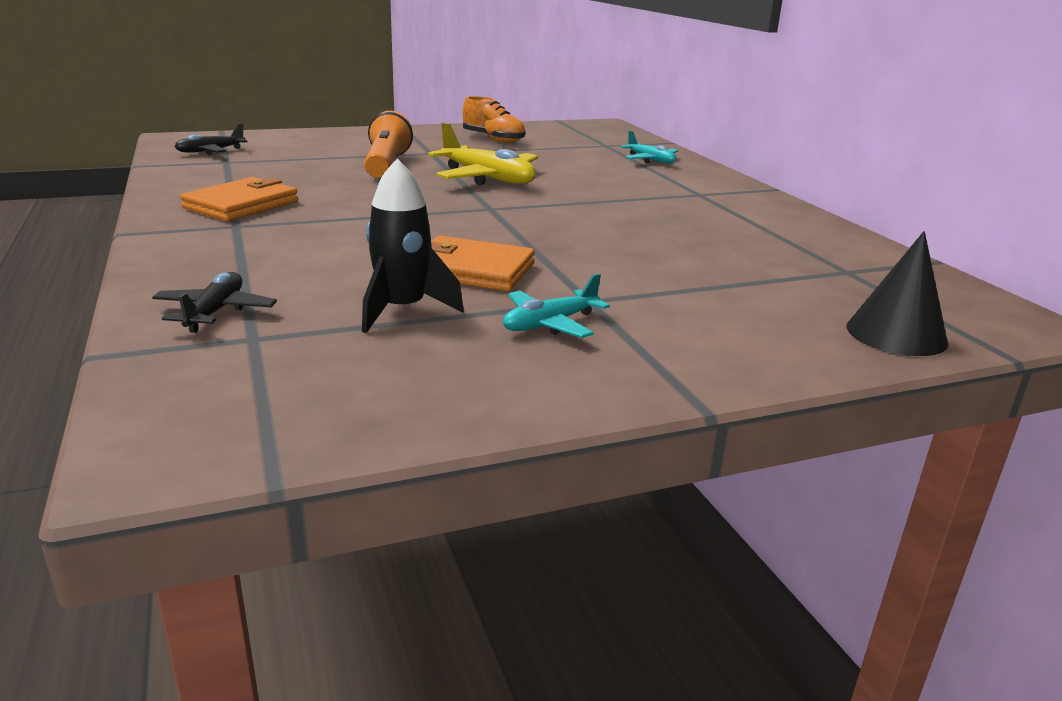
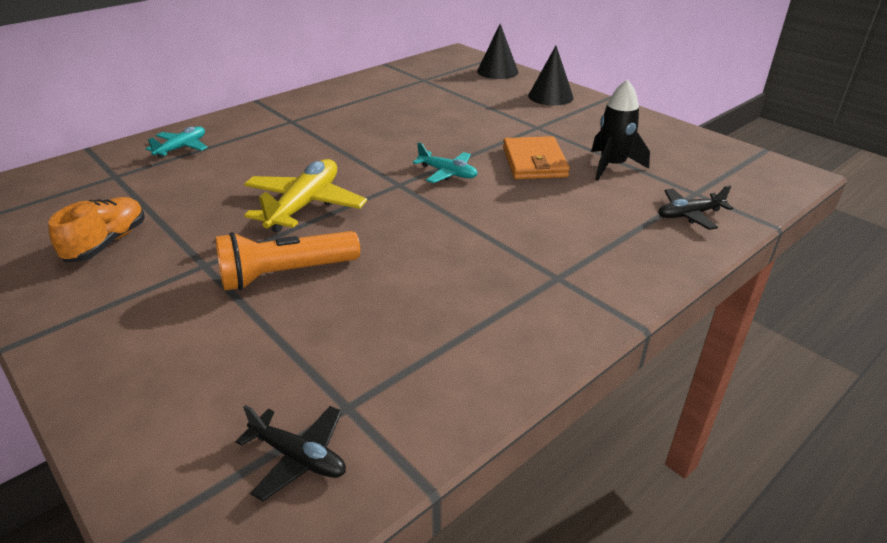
camera: 110 degrees left, 10 degrees up
orange wallet [180,177,298,221] -> none
turquoise plane [503,274,610,338] -> turquoise plane moved to [413,142,477,183]
none -> black cone [528,46,574,106]

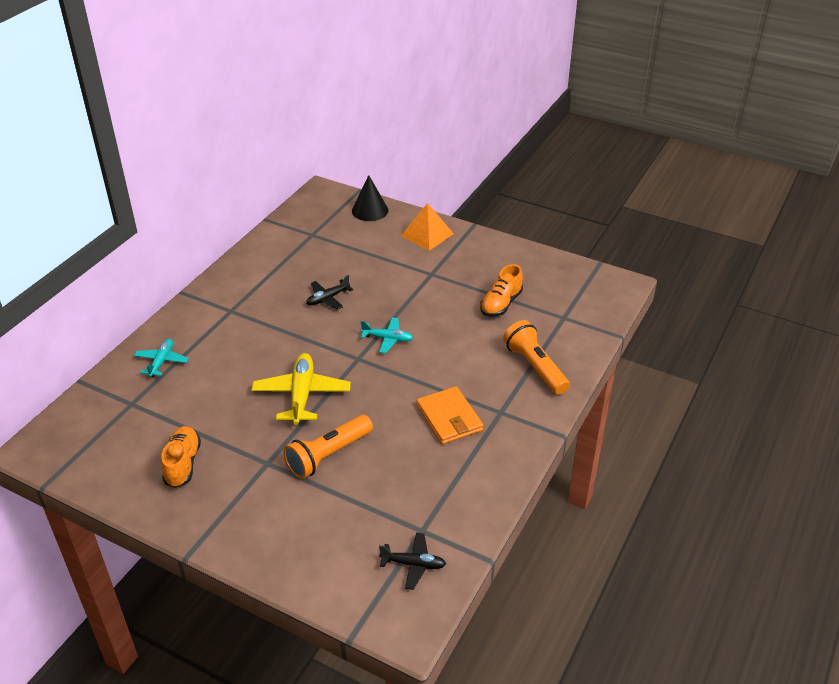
camera: 20 degrees left, 5 degrees up
orange wallet [503,136,570,179] -> orange wallet moved to [416,386,483,444]
black cone [528,46,574,106] -> orange pyramid [401,203,454,251]
black rocket [591,79,650,180] -> orange shoe [480,264,523,317]
black plane [658,185,733,230] -> black plane moved to [306,275,353,309]
none -> orange flashlight [503,320,570,395]

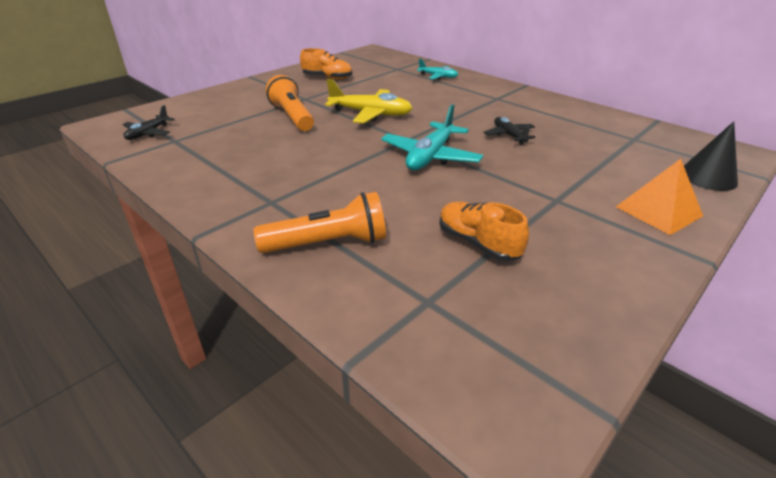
camera: 105 degrees right, 5 degrees down
turquoise plane [361,317,413,354] -> turquoise plane [381,104,483,170], size x1.72
orange wallet [416,386,483,444] -> none

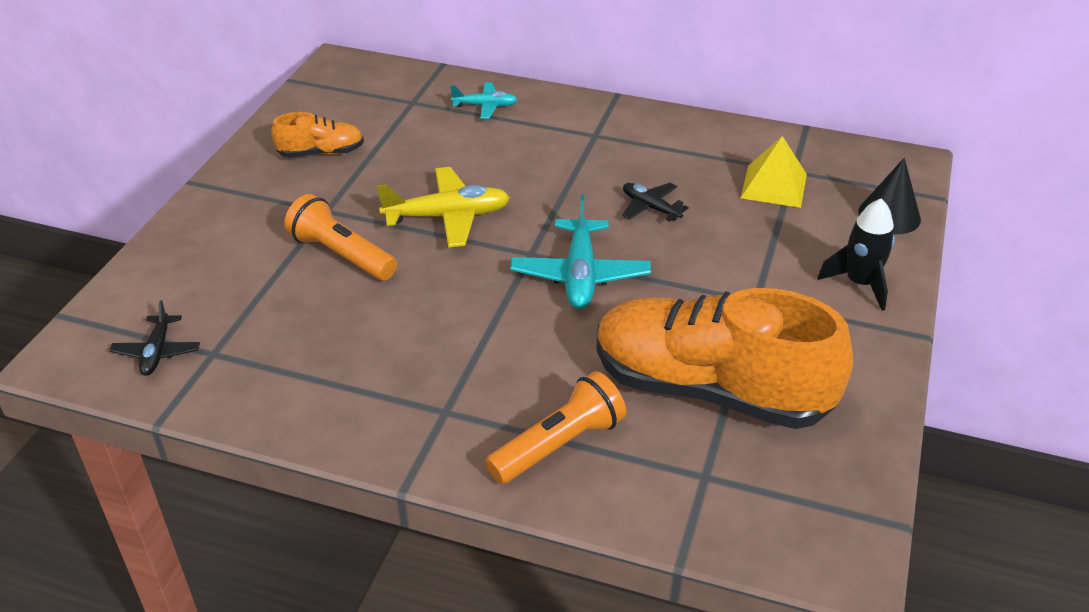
camera: 25 degrees left, 5 degrees up
orange shoe [439,202,529,261] -> orange shoe [596,288,853,429], size x2.22
orange pyramid [616,159,703,235] -> black rocket [817,199,895,311]
none -> yellow pyramid [741,136,807,208]

